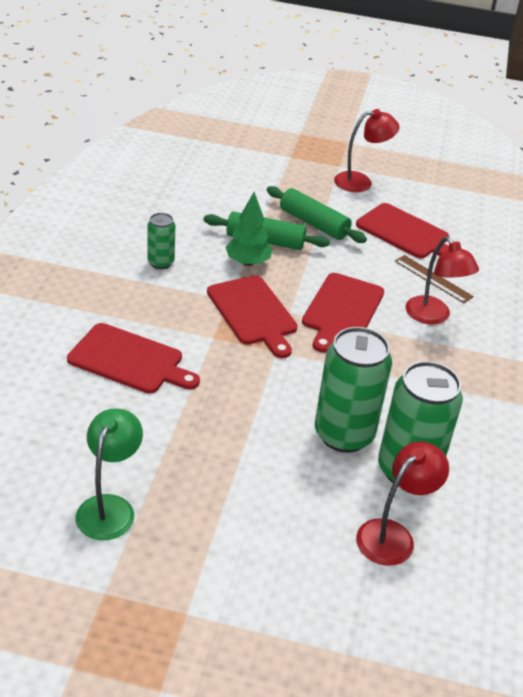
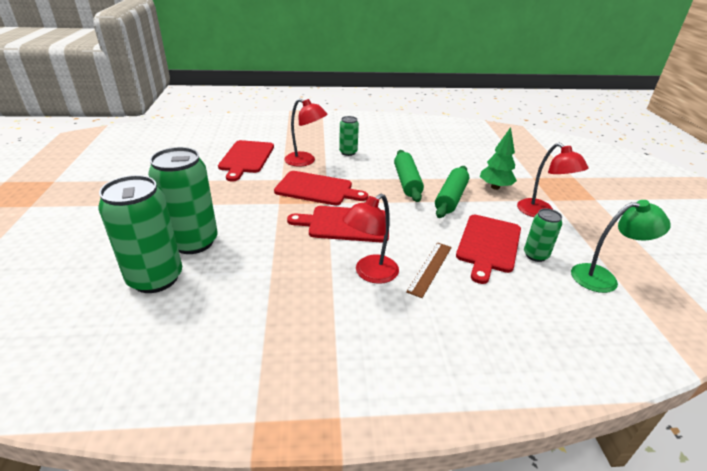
camera: 75 degrees right, 5 degrees down
green lamp [76,408,143,540] -> green lamp moved to [571,200,671,293]
red cutting board [207,275,298,358] -> red cutting board turned 120 degrees counterclockwise [274,171,368,205]
green tree [226,192,272,266] -> green tree moved to [480,127,517,190]
red lamp [356,442,449,566] -> red lamp moved to [284,99,327,167]
none -> green can [524,208,562,262]

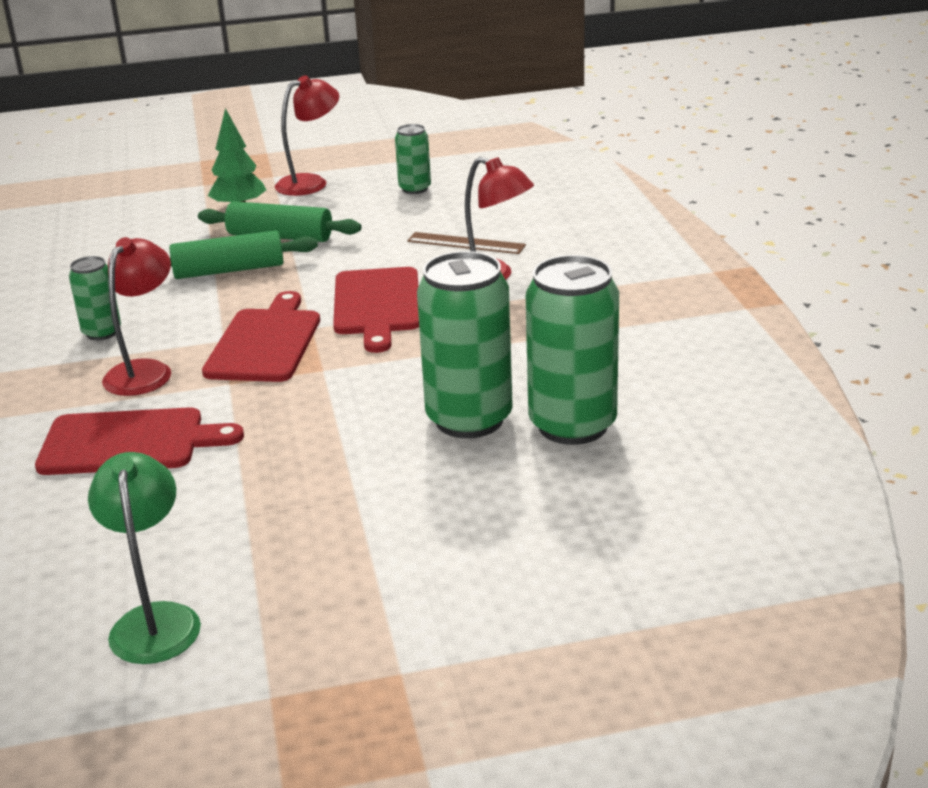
camera: 95 degrees left, 5 degrees down
red cutting board [456,215,521,284] -> none
green lamp [571,200,671,293] -> green lamp moved to [88,452,201,664]

